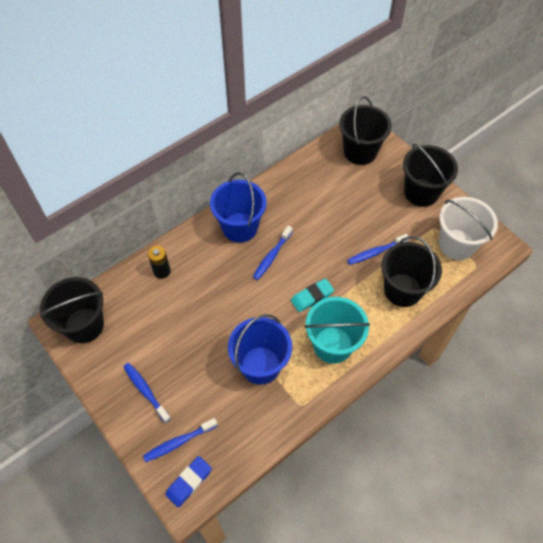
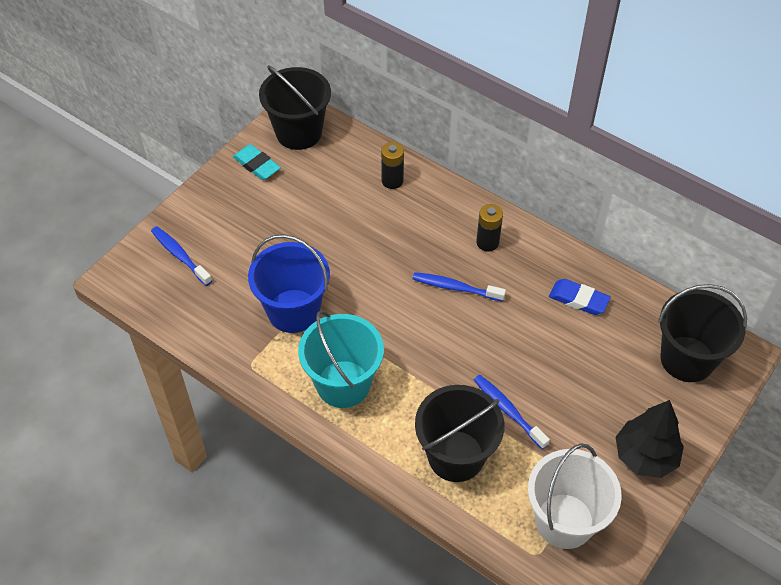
camera: 75 degrees right, 5 degrees down
blue toothbrush [123,363,171,423] -> none
blue eraser [165,456,212,507] -> blue eraser moved to [549,279,611,315]
blue bucket [210,172,267,243] -> black battery [476,204,503,251]
turquoise eraser [291,278,334,312] -> turquoise eraser moved to [233,144,281,180]
black bucket [403,144,458,207] -> black tree [616,400,684,478]

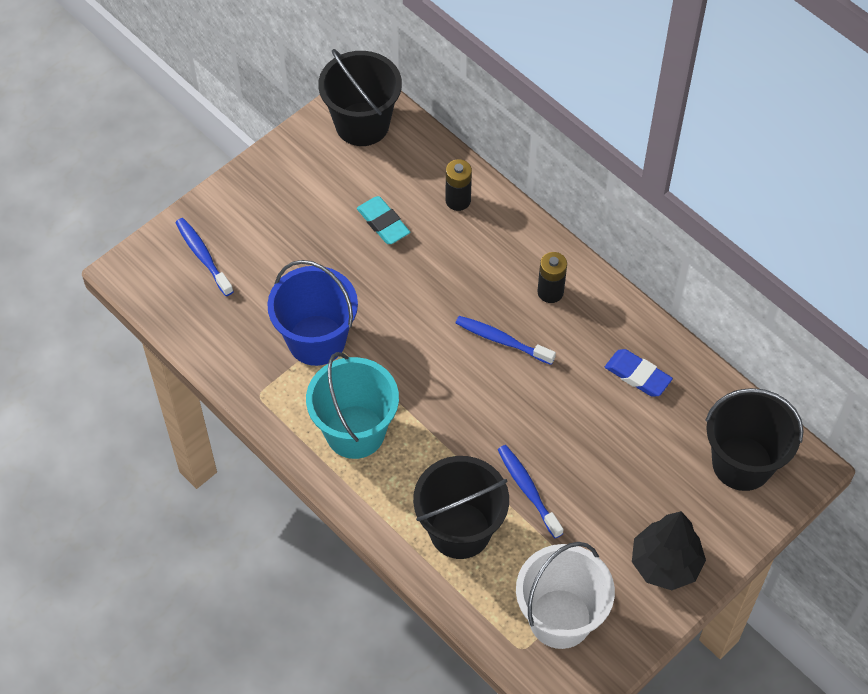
camera: 10 degrees right, 5 degrees up
turquoise eraser [233,144,281,180] -> turquoise eraser moved to [357,196,410,244]

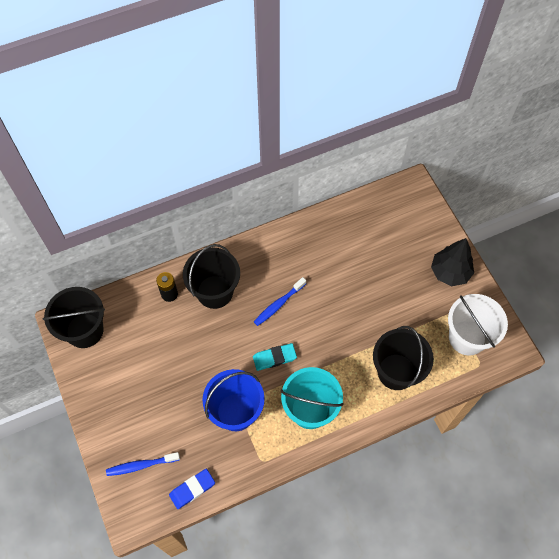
camera: 70 degrees left, 5 degrees up
turquoise eraser [357,196,410,244] -> turquoise eraser moved to [253,343,297,371]
blue toothbrush [498,445,564,538] -> none
black battery [537,252,567,303] -> none
blue eraser [605,349,673,397] -> blue eraser moved to [169,469,215,509]
black bucket [705,388,804,491] -> black bucket moved to [183,244,240,309]

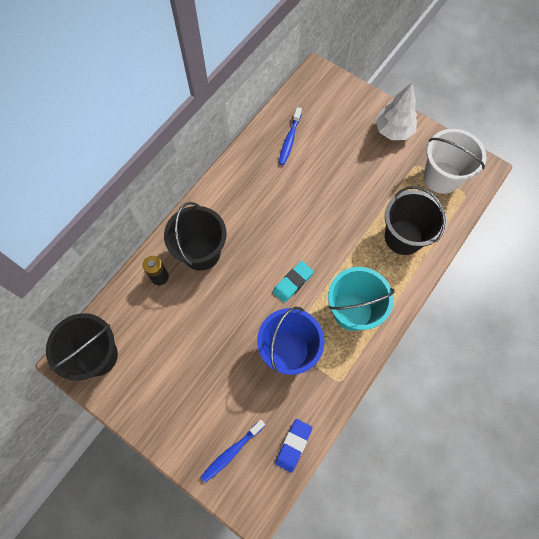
camera: 30 degrees left, 5 degrees up
blue toothbrush [254,277,306,326] -> blue toothbrush moved to [279,107,302,165]
black tree [431,238,474,286] -> white tree [375,83,417,140]

